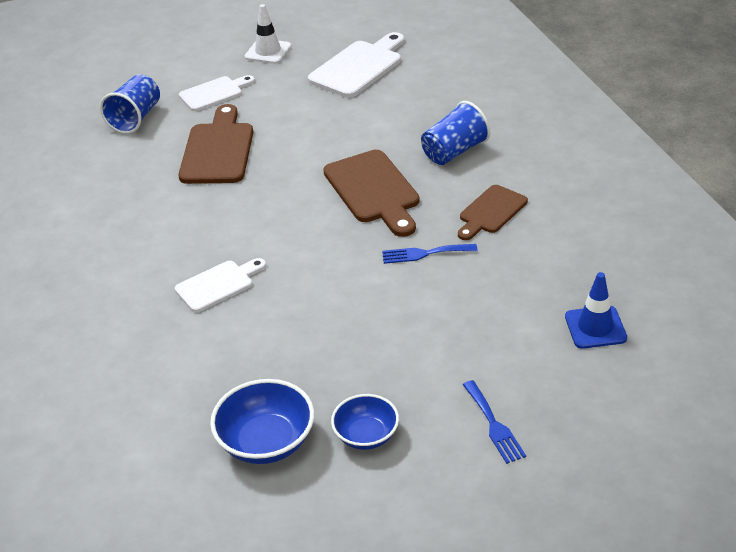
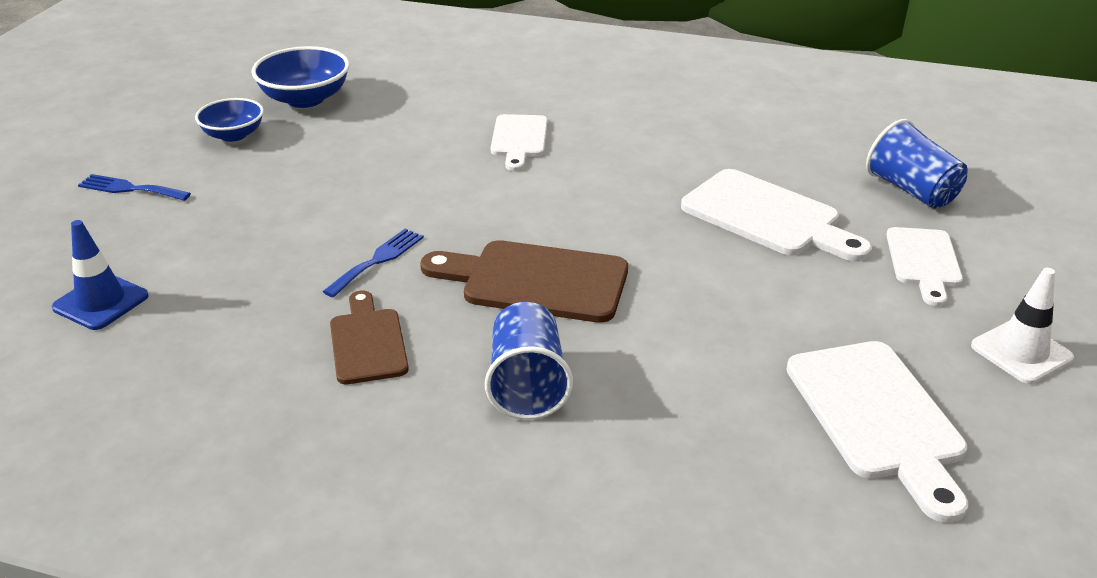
camera: 125 degrees right, 5 degrees down
brown cutting board [178,104,253,184] -> white cutting board [681,169,872,262]

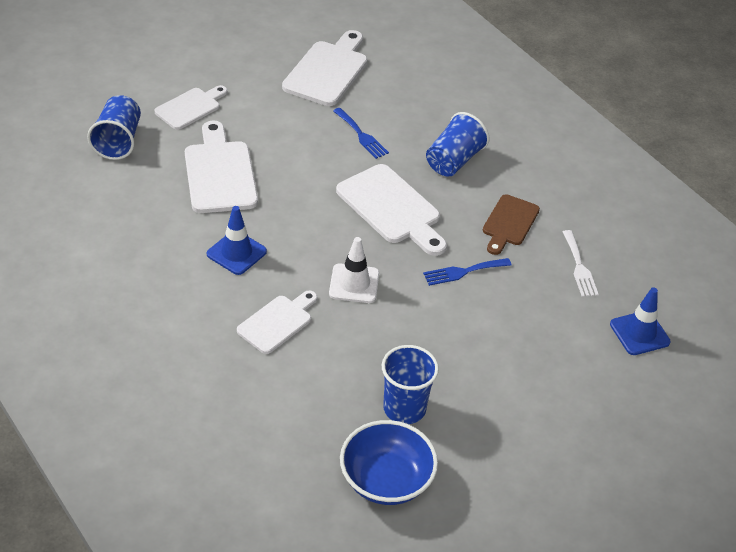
camera: 145 degrees left, 10 degrees up
blue fork [78,174,191,201] -> blue fork moved to [333,108,389,159]
blue bowl [195,98,264,142] -> none
brown cutting board [420,240,628,323] -> white cutting board [336,164,447,256]
white traffic cone [971,268,1074,384] -> white traffic cone moved to [329,237,379,303]
none -> blue traffic cone [207,206,267,275]
none -> blue cup [382,345,439,424]
none -> white fork [563,230,599,297]

